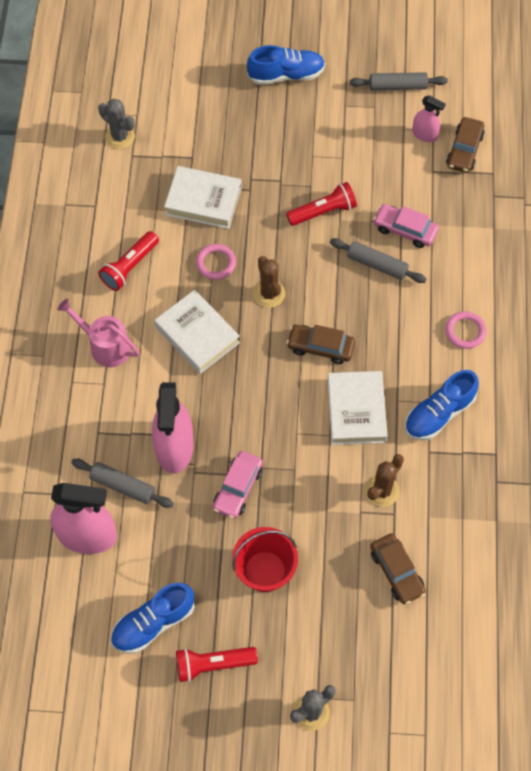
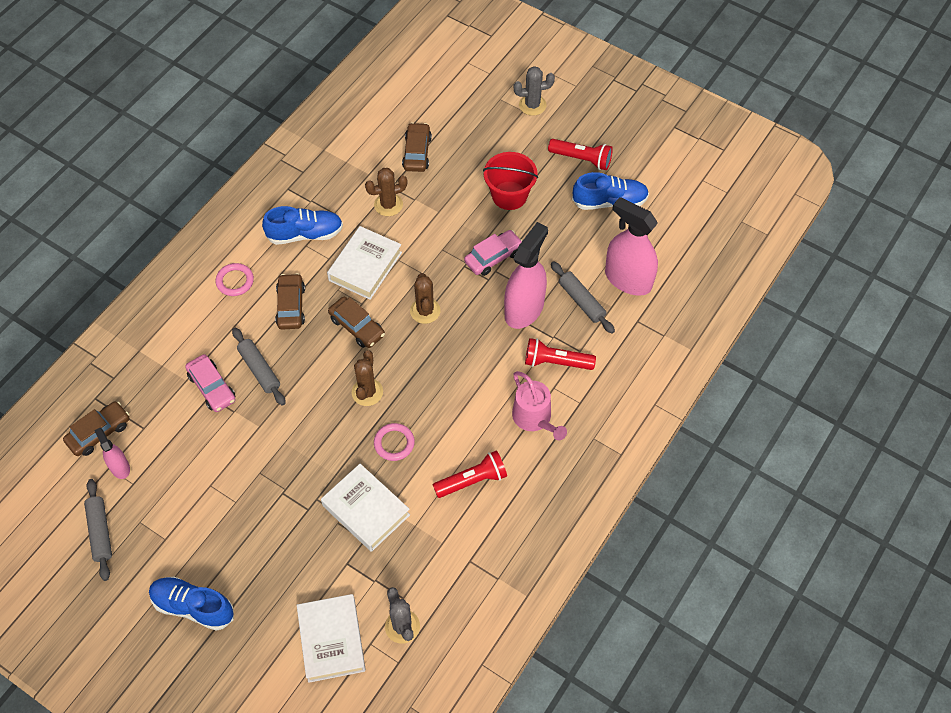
camera: 150 degrees left, 5 degrees down
white book [155,290,240,374] -> white book moved to [297,594,366,683]
red flashlight [286,182,357,226] -> red flashlight moved to [525,338,596,370]
grey rolling pin [350,72,448,90] -> grey rolling pin turned 45 degrees clockwise [84,479,112,581]
none -> brown car [275,273,305,330]
none -> brown cactus [410,273,441,324]

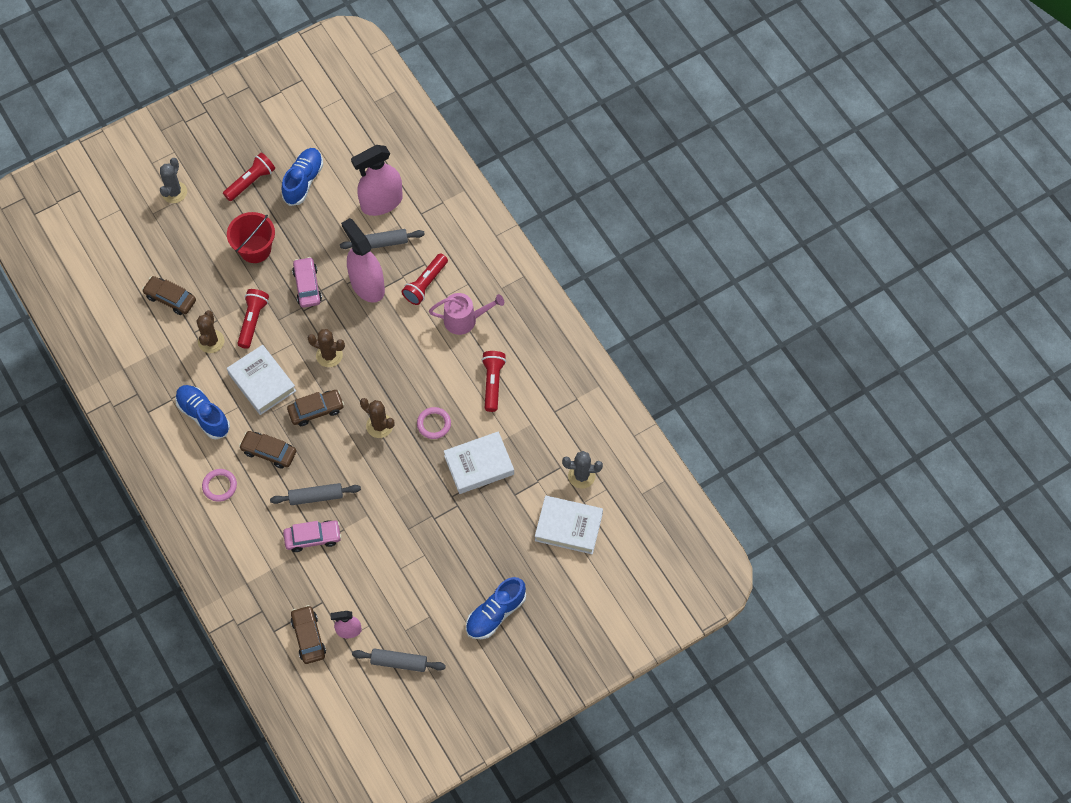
camera: 65 degrees left, 5 degrees up
blue shoe [262,206,343,245] -> blue shoe turned 60 degrees counterclockwise [175,385,230,439]
none -> red flashlight [237,289,269,349]

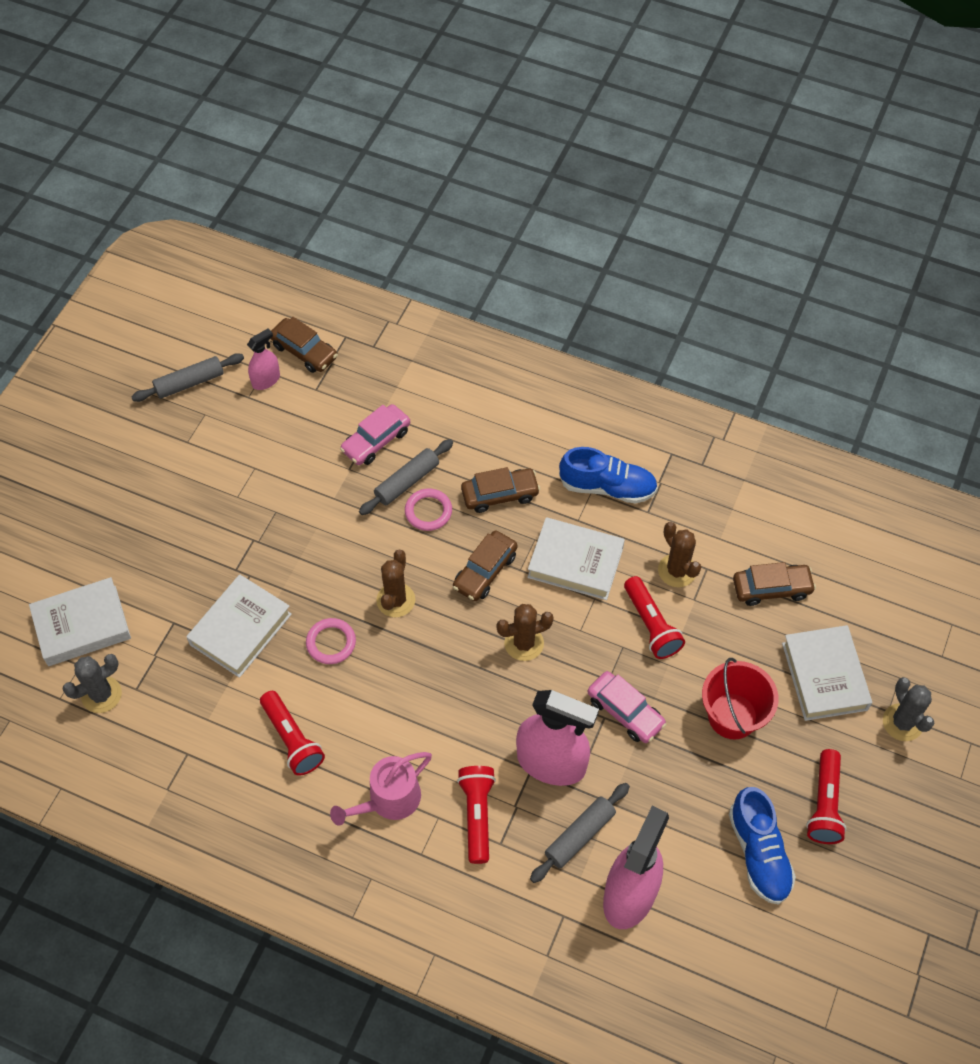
camera: 145 degrees right, 5 degrees down
pink ring [202,469,237,502] -> pink ring moved to [405,488,452,531]
brown cactus [360,398,394,438] -> brown cactus turned 75 degrees counterclockwise [376,549,415,617]
blue shoe [466,577,526,639] -> none
none -> white book [782,625,872,721]

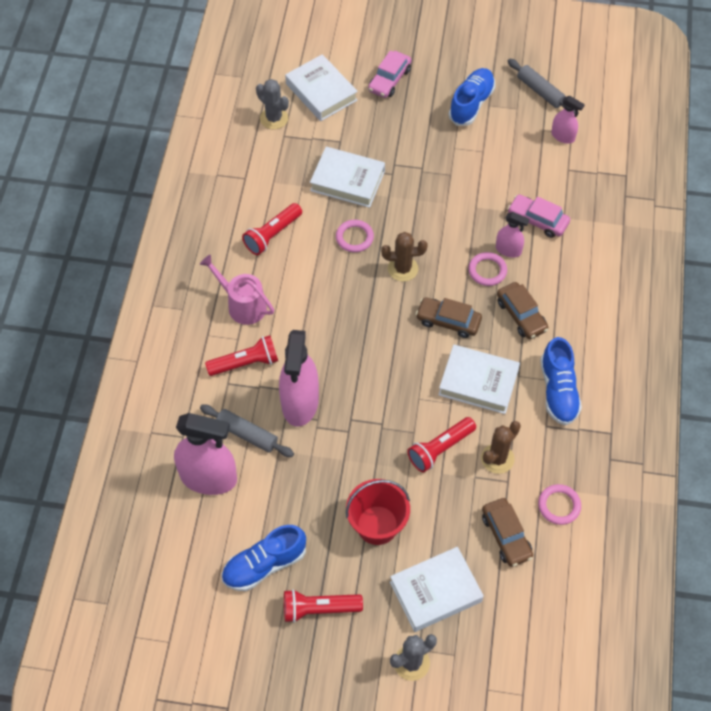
camera: 75 degrees right, 0 degrees up
brown car [271,317,338,373] -> none
grey rolling pin [359,439,453,515] -> pink spray bottle [496,212,530,257]
brown cactus [496,604,554,661] -> none
white book [527,517,625,600] -> white book turned 75 degrees counterclockwise [438,345,520,414]
pink car [588,671,667,743] -> pink car moved to [368,50,412,98]
none -> blue shoe [449,68,495,126]
none -> pink ring [538,484,581,525]

